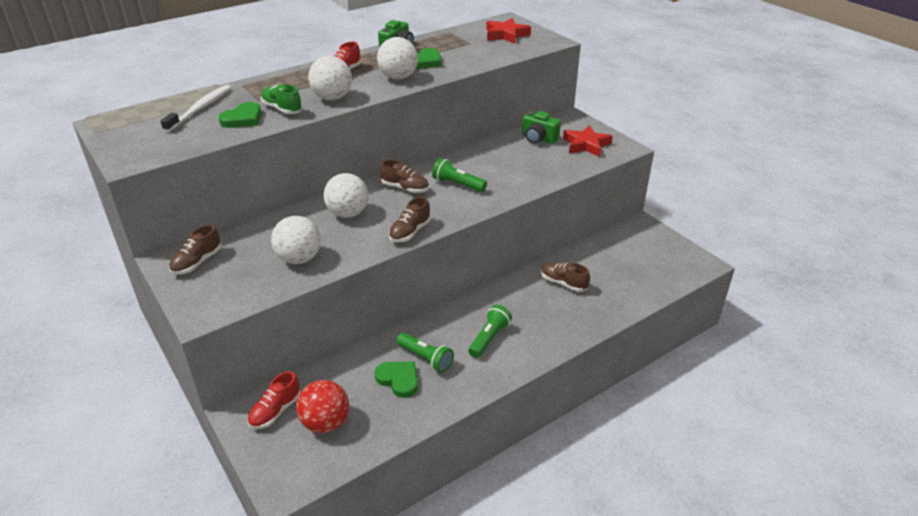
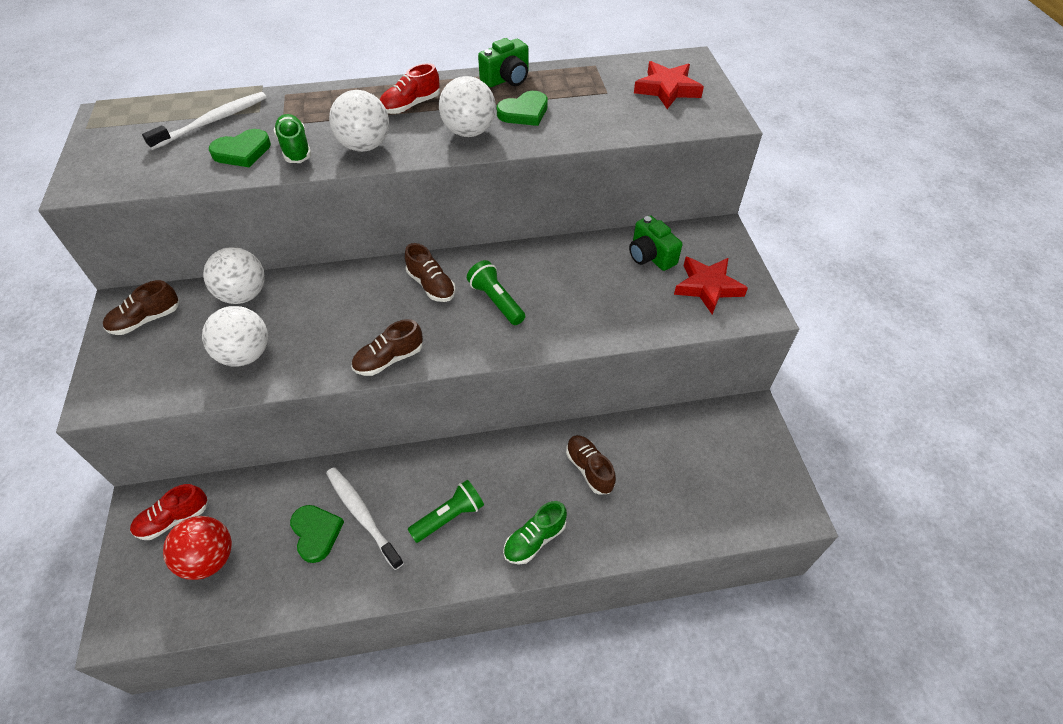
camera: 25 degrees right, 15 degrees up
white ball [324,173,368,218] -> white ball moved to [203,247,265,304]
green flashlight [396,333,454,373] -> white toothbrush [326,467,404,570]
none -> green shoe [503,501,567,565]

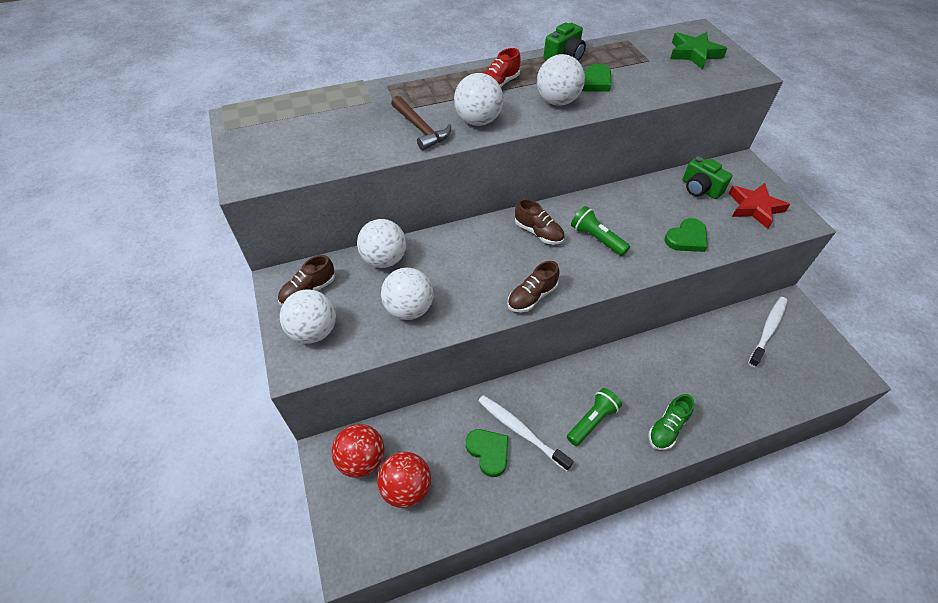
camera: 10 degrees left, 0 degrees up
red shoe [130,484,208,540] -> red ball [331,424,384,478]
white toothbrush [142,92,266,150] -> white toothbrush moved to [748,297,788,367]
green heart [209,129,271,167] -> green heart moved to [664,218,708,252]
green shoe [274,114,312,163] -> brown hammer [391,96,451,150]
brown shoe [566,435,616,495] -> none
red star [634,61,704,109] -> green star [670,32,727,69]
none -> white ball [280,289,336,344]

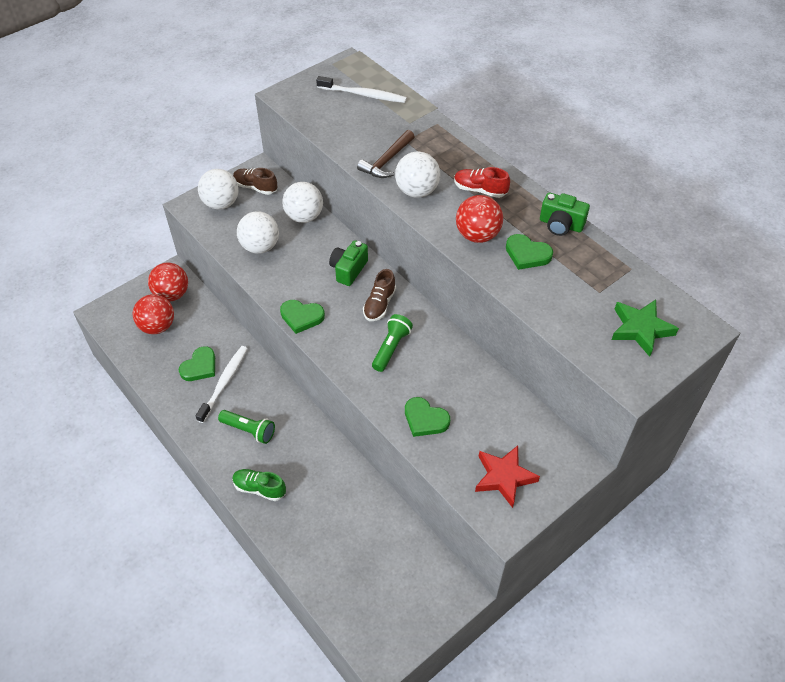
camera: 70 degrees right, 0 degrees up
brown shoe [508,261,560,313] -> green heart [280,300,325,334]
white ball [537,54,585,106] -> red ball [456,195,503,243]
green camera [683,156,733,199] -> green camera moved to [329,240,368,286]
white toothbrush [748,297,788,367] -> white toothbrush moved to [316,76,407,103]

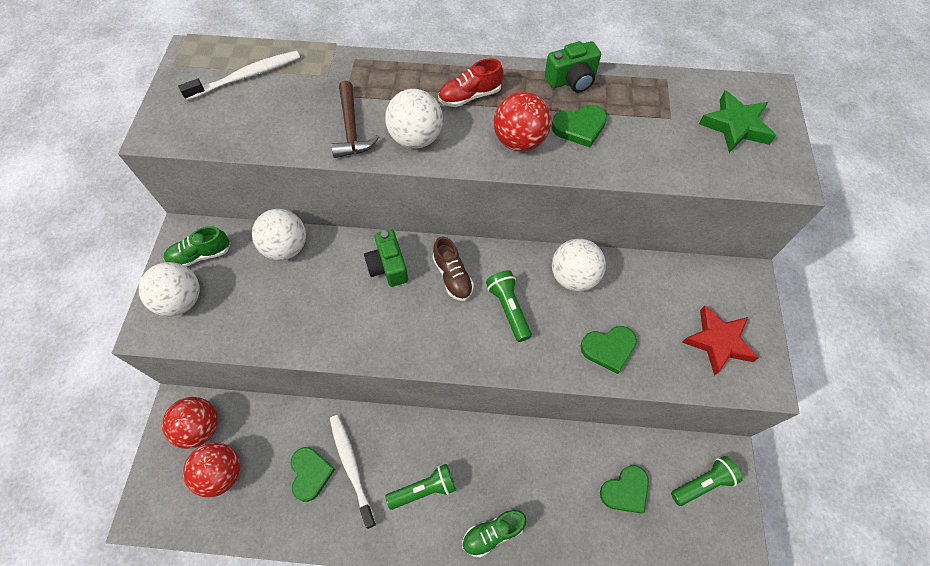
camera: 45 degrees left, 10 degrees up
brown shoe [233,168,277,195] -> green shoe [163,226,230,267]
white ball [237,211,279,254] -> white ball moved to [552,239,606,292]
green heart [280,300,325,334] -> green heart moved to [600,465,649,514]
none -> green flashlight [671,456,742,506]

